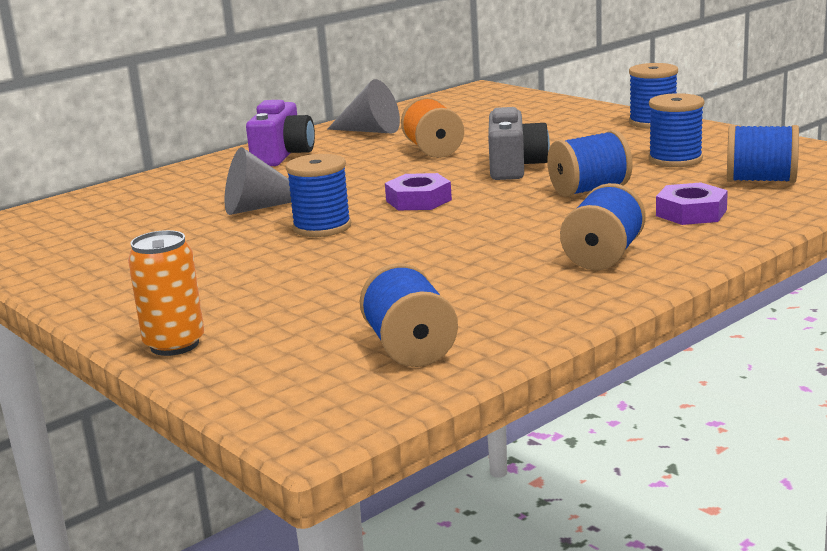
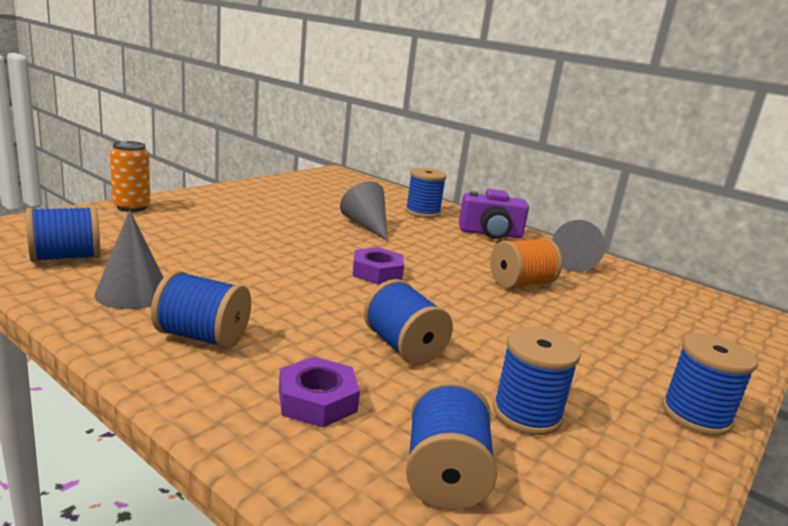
camera: 75 degrees right, 0 degrees up
blue spool [286,154,351,237] -> blue spool moved to [405,168,447,218]
grey camera [488,107,550,180] -> none
none -> grey cone [94,210,164,309]

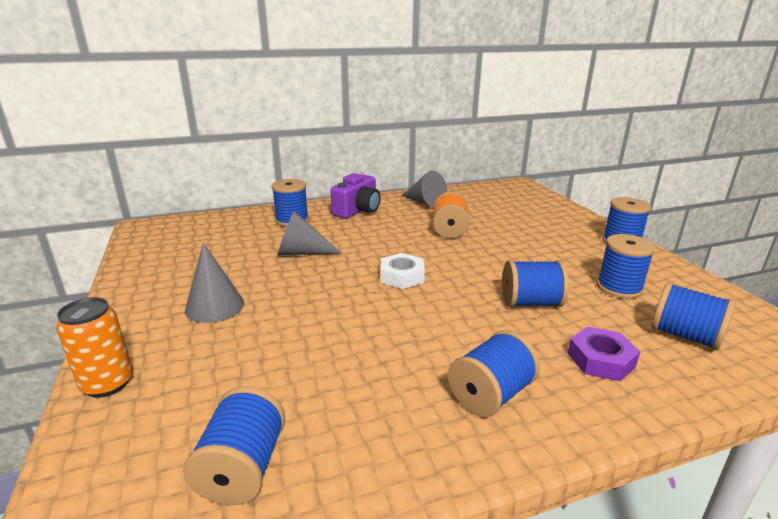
camera: 55 degrees left, 5 degrees up
grey cone [94,210,164,309] -> grey cone moved to [185,242,244,323]
purple nut [353,247,404,284] -> white nut [381,253,425,289]

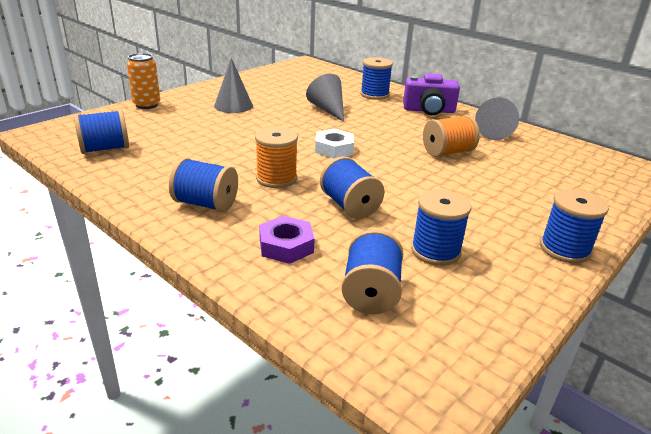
camera: 60 degrees right, 5 degrees up
none -> orange spool [255,127,298,188]

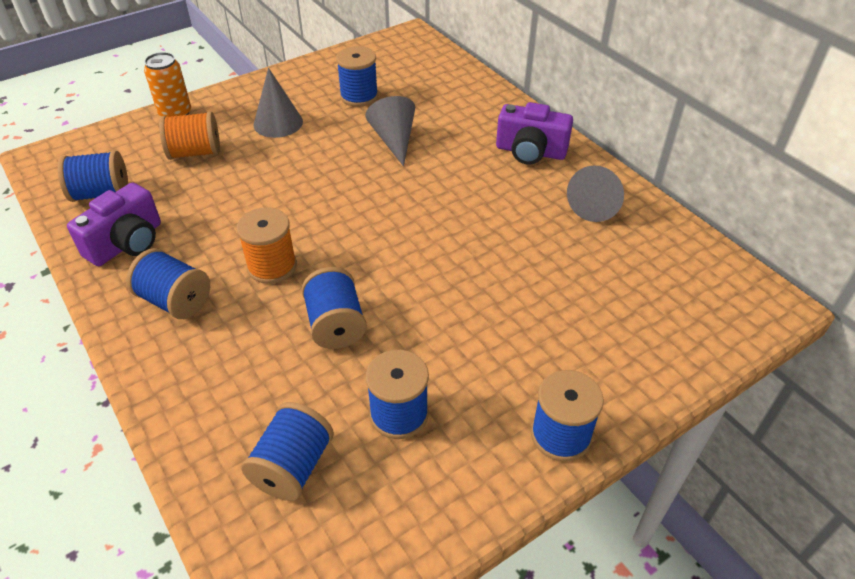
camera: 15 degrees right, 15 degrees up
purple nut [259,216,315,264] -> none
white nut [315,129,354,158] -> none
blue spool [360,57,393,100] -> blue spool moved to [336,46,378,107]
orange spool [423,115,480,157] -> orange spool moved to [159,111,220,160]
none -> purple camera [67,183,161,266]

